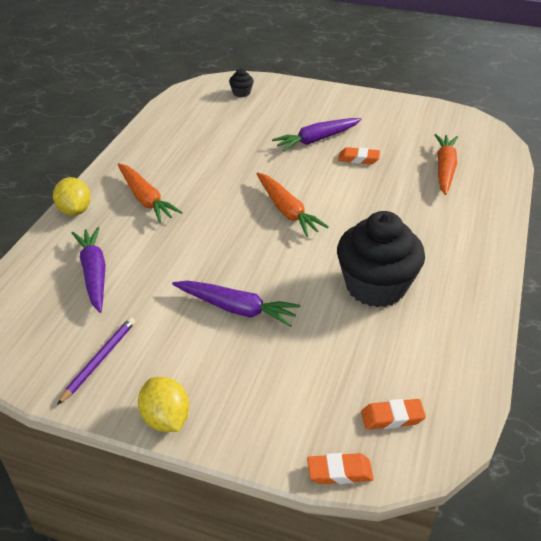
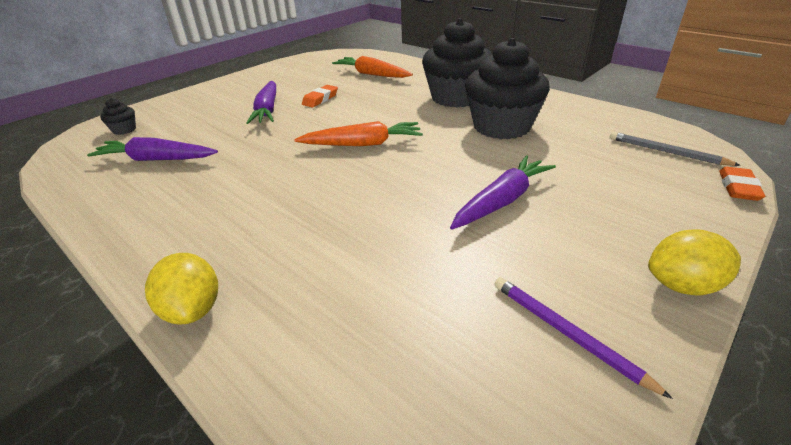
camera: 65 degrees left, 5 degrees down
yellow lemon [53,177,91,216] -> yellow lemon turned 60 degrees clockwise [145,253,218,325]
purple carrot [72,227,106,313] -> purple carrot moved to [87,137,218,161]
orange carrot [118,163,183,223] -> none
orange eraser [361,399,426,430] -> grey pencil [610,132,741,166]
none -> black cupcake [422,18,493,108]

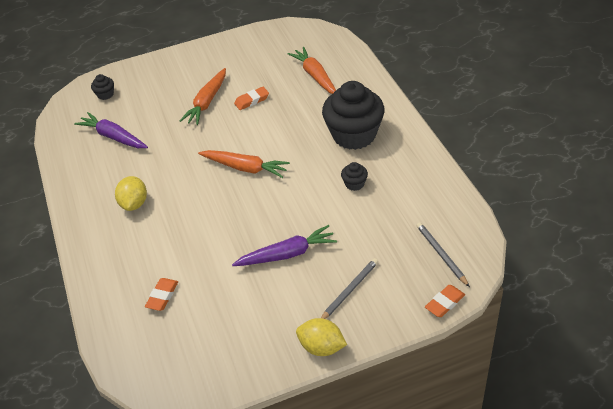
camera: 30 degrees right, 10 degrees up
yellow lemon [145,253,218,325] -> yellow lemon moved to [115,176,147,211]
purple carrot [246,81,276,124] -> orange carrot [179,68,226,125]
black cupcake [465,38,550,139] -> black cupcake [341,162,368,191], size x0.41
purple pencil [494,277,673,399] -> none
none -> orange eraser [145,278,178,311]
none -> grey pencil [321,258,378,319]

